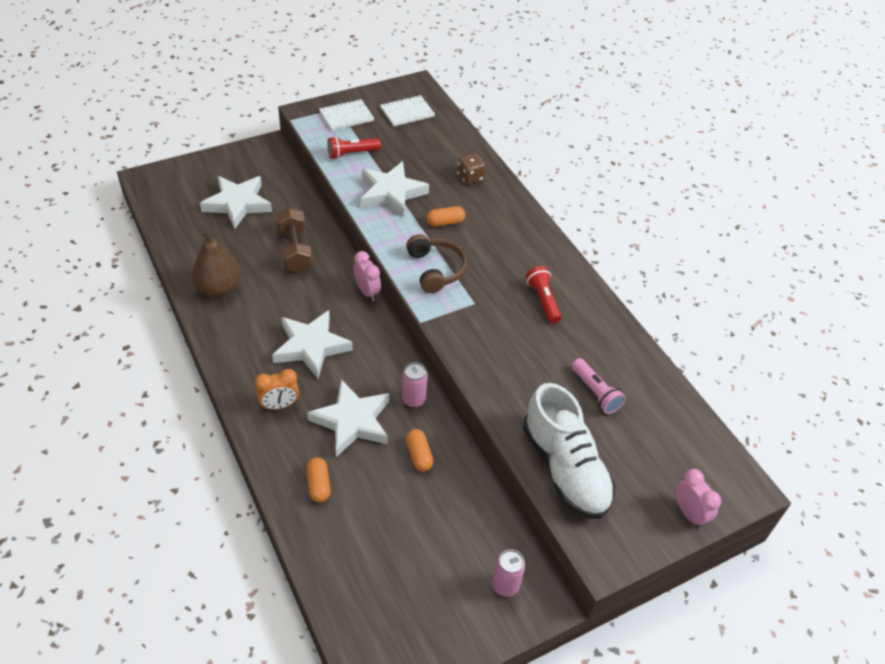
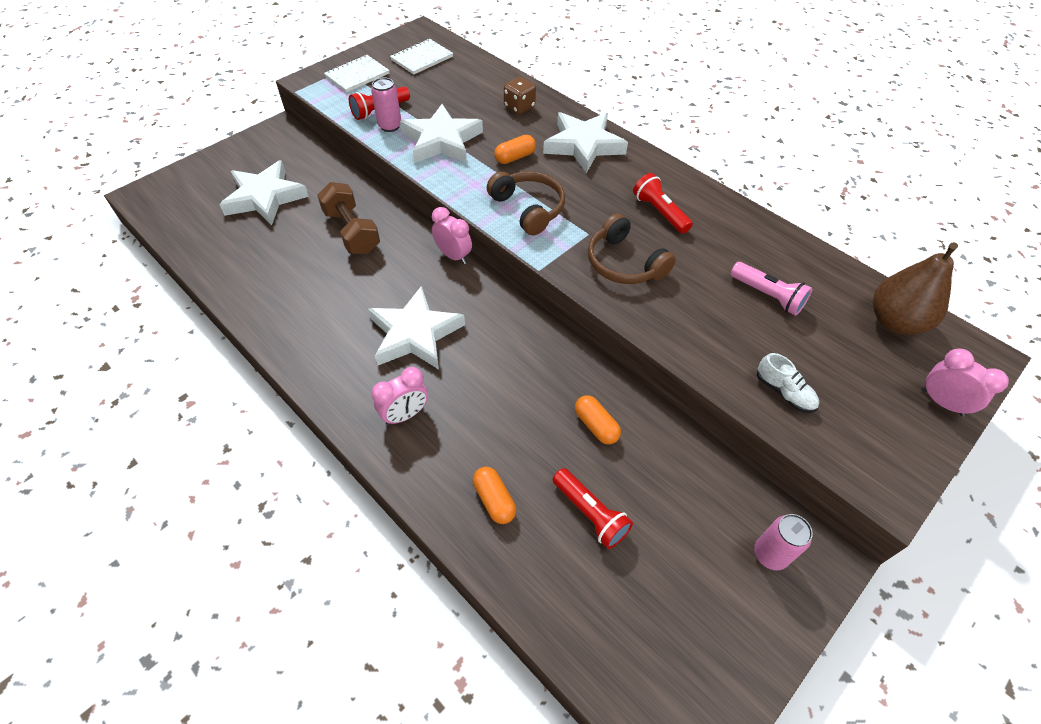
camera: 15 degrees left, 5 degrees up
brown pear [192,230,241,297] -> brown pear moved to [873,242,958,335]
orange clock [255,369,299,410] -> pink clock [372,367,428,425]
white star [307,380,389,457] -> white star moved to [543,112,628,173]
pink can [402,363,428,408] -> pink can moved to [371,77,401,132]
white shoe [523,383,615,519] -> white shoe [757,353,819,413], size x0.41
none -> red flashlight [553,468,633,549]
none -> brown headphones [588,213,676,284]

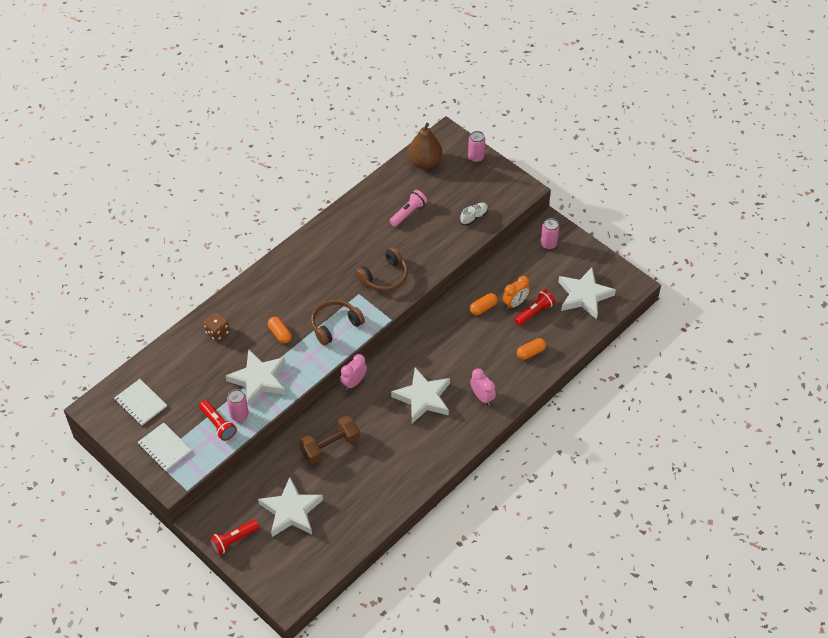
camera: 90 degrees left, 0 degrees up
white star [543,112,628,173] -> white star moved to [558,267,616,319]
red flashlight [633,173,693,234] -> red flashlight moved to [209,520,259,555]
pink clock [921,348,1009,417] -> pink can [468,131,485,163]
none -> orange clock [503,276,530,309]

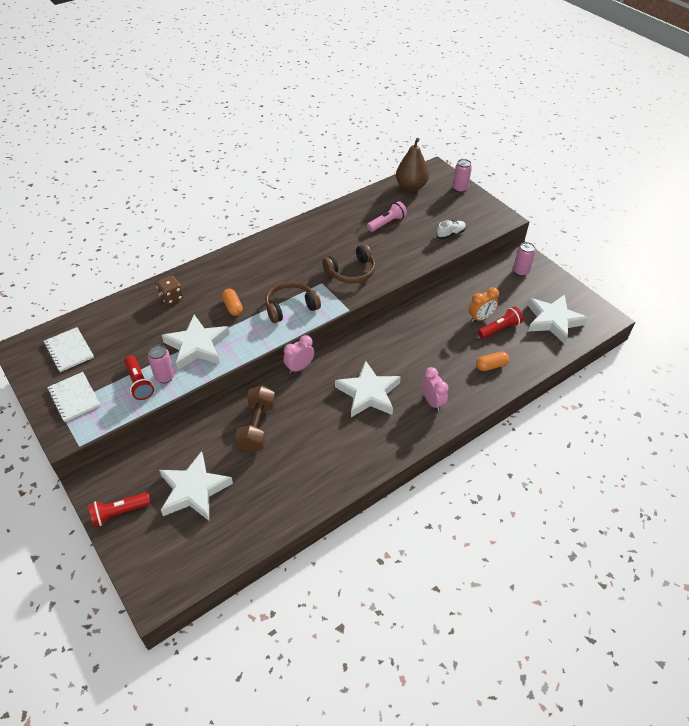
camera: 10 degrees right, 5 degrees down
brown dumbbell [299,415,360,464] -> brown dumbbell turned 60 degrees counterclockwise [235,386,276,452]
orange capsule [470,293,498,315] -> none

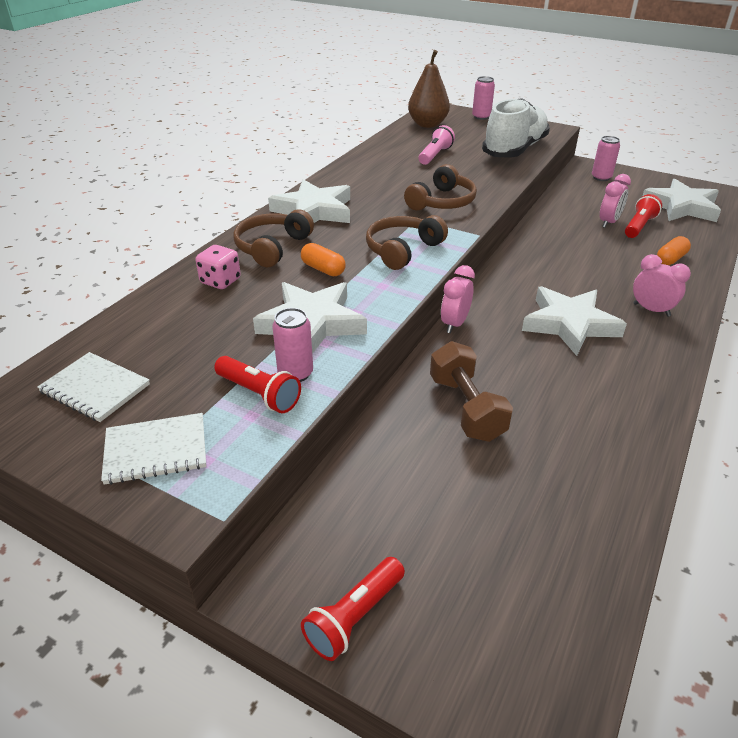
camera: 25 degrees left, 10 degrees down
white notebook [47,372,101,422] -> white notebook turned 45 degrees counterclockwise [101,413,206,485]
brown dice [156,275,183,304] -> pink dice [196,245,241,289]
white star [159,451,233,521] -> white star moved to [268,179,350,223]
white shoe [436,220,466,239] -> white shoe [482,98,550,158], size x2.44
orange clock [469,287,499,322] -> pink clock [600,174,631,228]
none -> brown headphones [233,209,314,268]

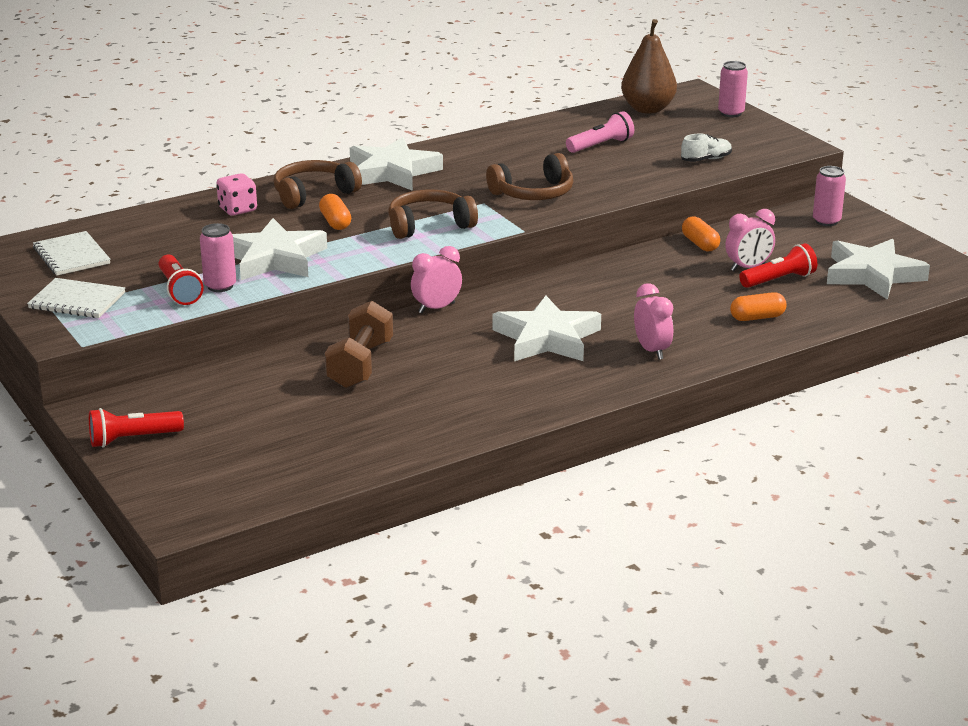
camera: 30 degrees right, 10 degrees down
white shoe [482,98,550,158] -> white shoe [681,133,732,162], size x0.41
none -> orange capsule [682,216,720,251]

